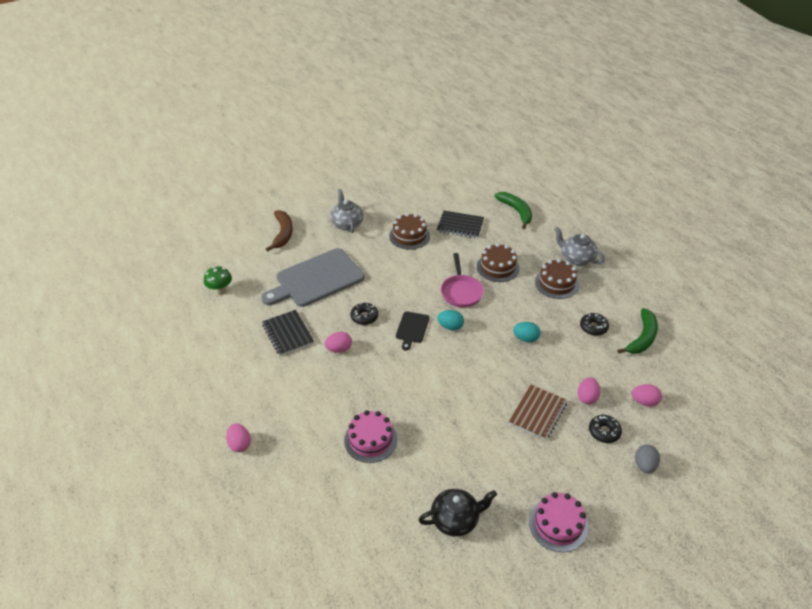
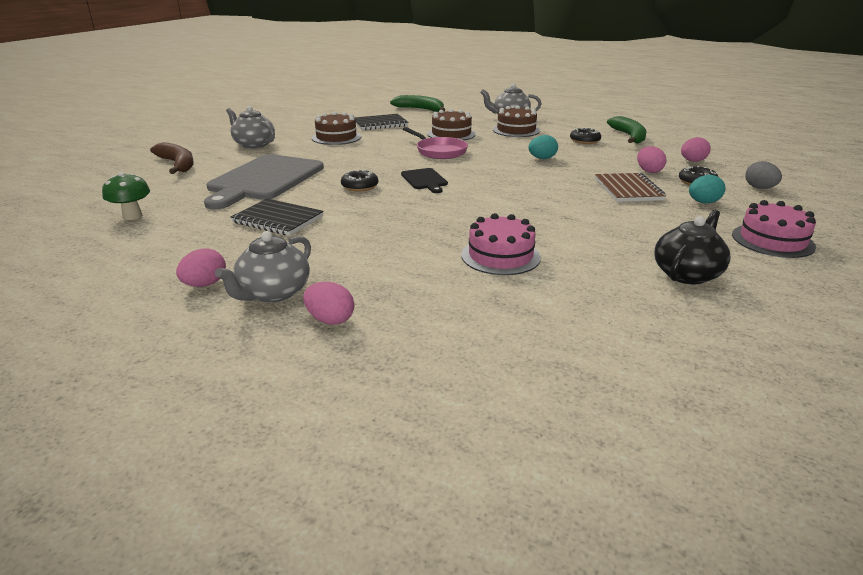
camera: 35 degrees left, 15 degrees down
pink egg [325,332,352,353] -> pink egg moved to [176,248,226,287]
turquoise egg [438,310,464,330] -> turquoise egg moved to [689,175,725,203]
none -> grey teapot [215,231,311,303]

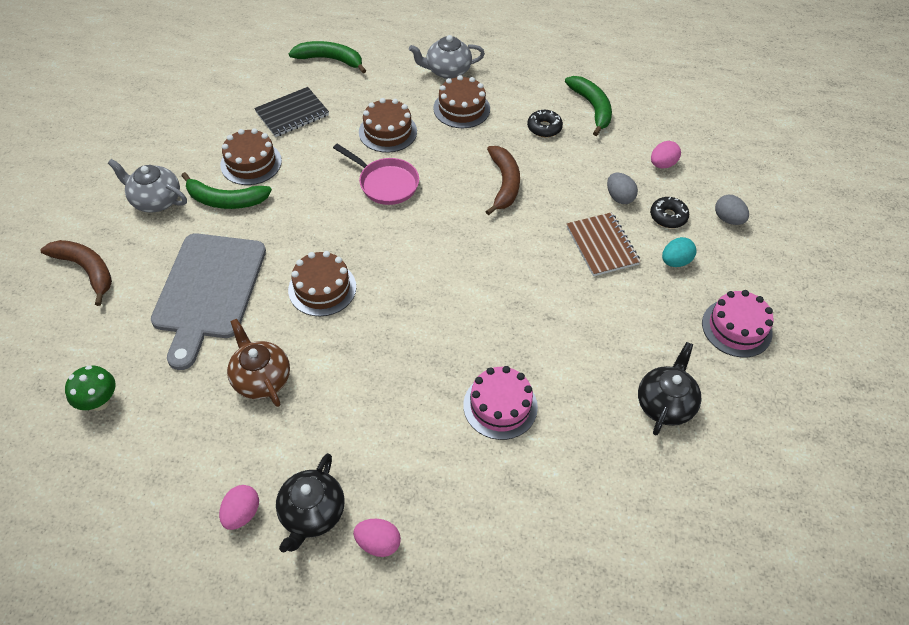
camera: 15 degrees left, 25 degrees up
grey teapot [215,231,311,303] -> black teapot [276,453,345,553]
black notebook [231,199,324,236] -> brown teapot [227,319,290,407]
black donut [341,170,378,191] -> brown cake [288,251,356,316]
black cutting board [401,168,448,193] -> none
turquoise egg [528,135,558,159] -> brown banana [485,146,520,216]
pink egg [637,146,667,173] -> grey egg [607,173,638,204]
none -> green banana [182,172,272,209]

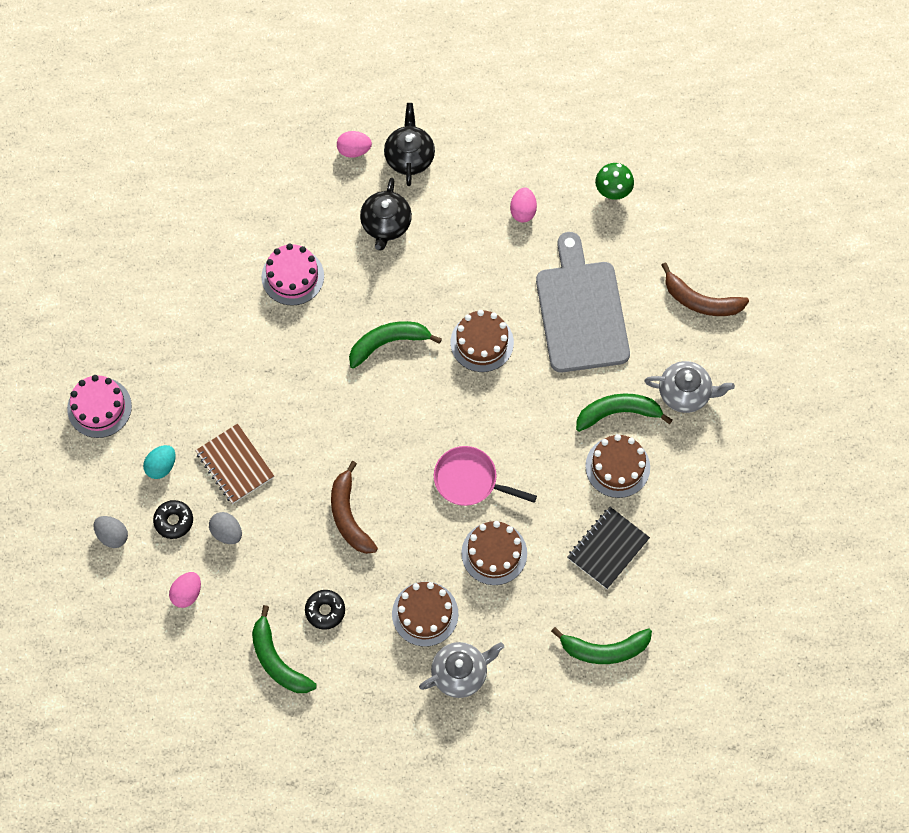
camera: 165 degrees right, 15 degrees up
pink egg [219,485,259,530] -> pink egg moved to [510,187,537,222]
brown teapot [227,319,290,407] -> none
black teapot [638,342,702,436] -> black teapot moved to [360,178,412,251]
none -> green banana [349,321,442,369]

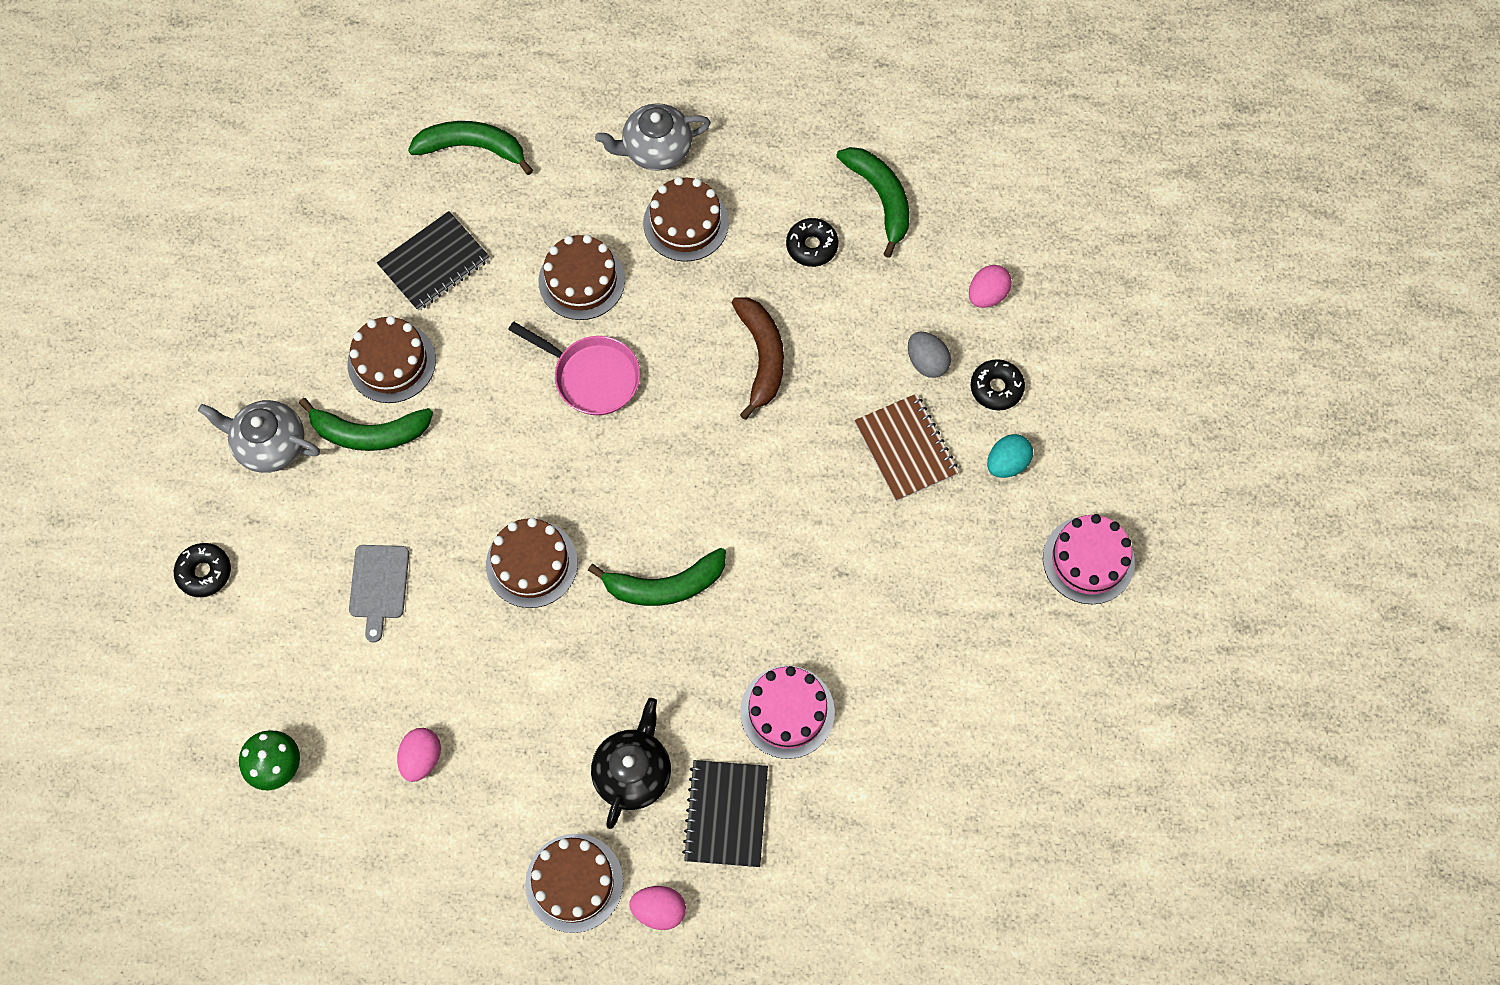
camera: 170 degrees left, 0 degrees up
grey egg [93,516,128,548] -> none
black teapot [384,103,435,186] -> brown cake [525,834,623,933]
grey cutting board [536,232,630,372] -> grey cutting board [349,545,409,642], size x0.46
brown banana [661,262,749,316] -> black donut [174,543,231,597]
none -> black notebook [682,760,768,867]

